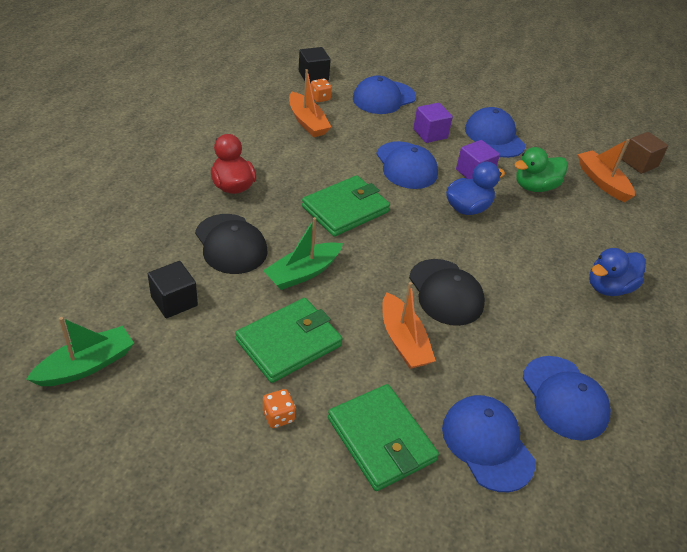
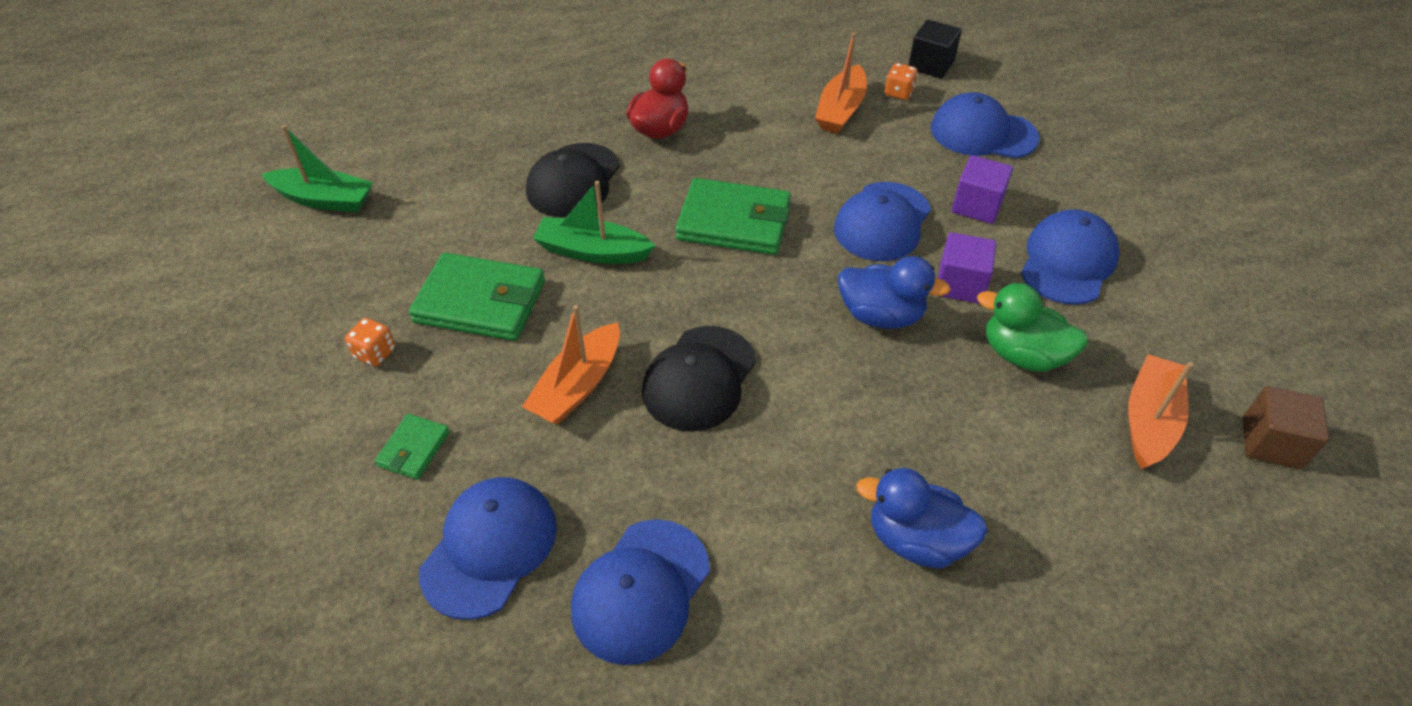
camera: 55 degrees right, 5 degrees up
black cube [148,261,198,318] -> none
green wallet [328,384,439,491] -> green wallet [375,414,450,480], size x0.50

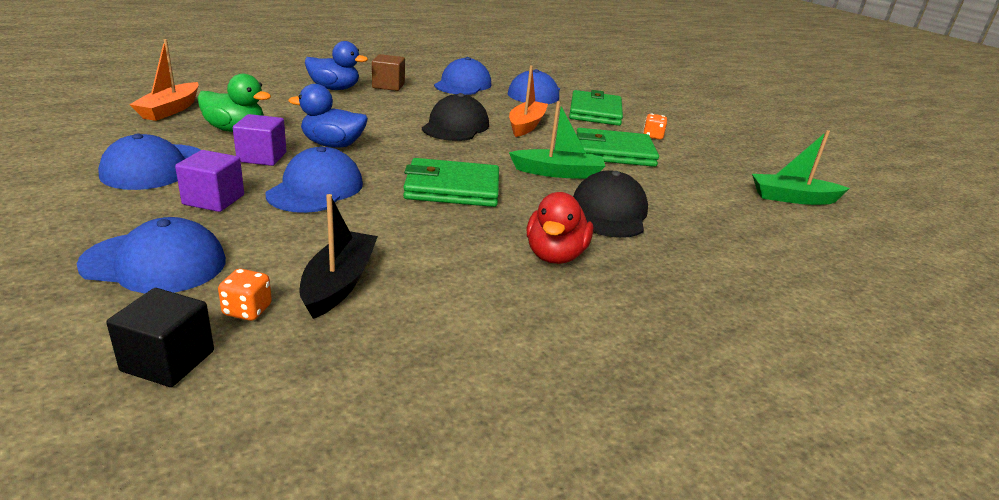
camera: 165 degrees right, 20 degrees down
green wallet [375,414,450,480] -> green wallet [569,90,623,126], size x2.02
orange boat [815,33,867,133] -> black boat [300,194,378,319]
brown cube [1243,386,1329,469] -> brown cube moved to [372,54,405,91]

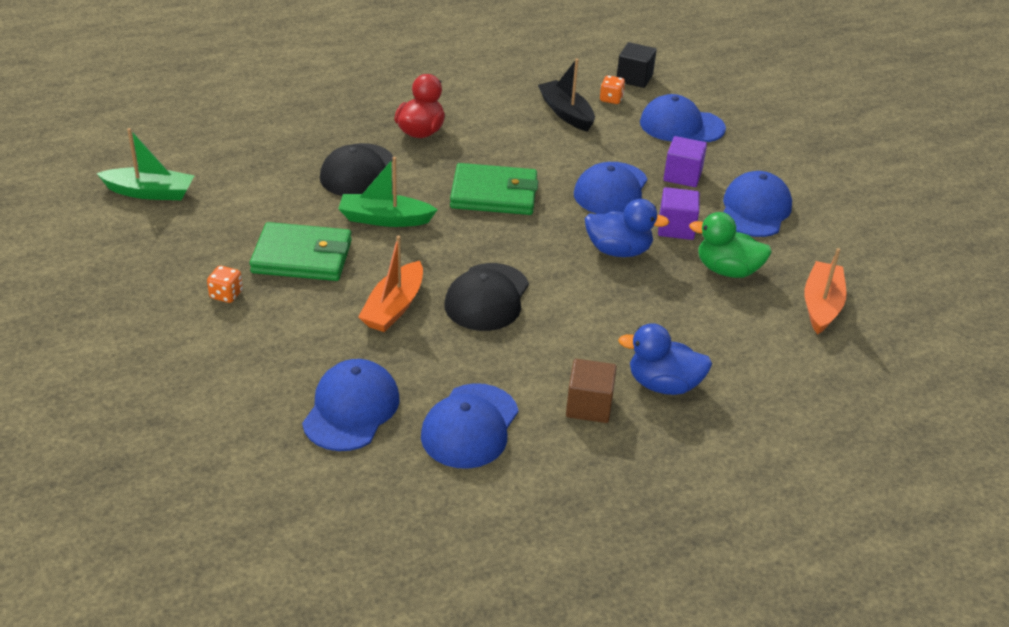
camera: 175 degrees left, 10 degrees up
black boat [300,194,378,319] -> black boat turned 135 degrees clockwise [538,59,595,132]
green wallet [569,90,623,126] -> none

